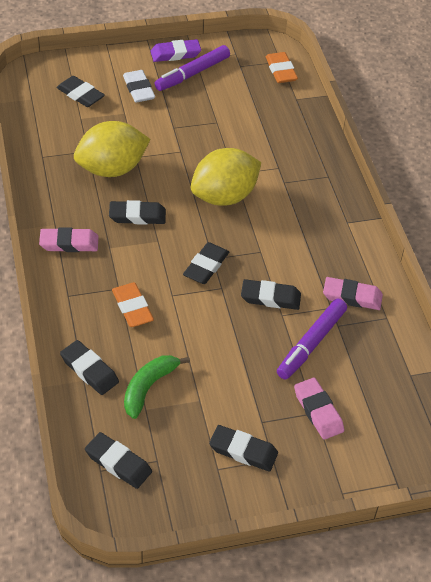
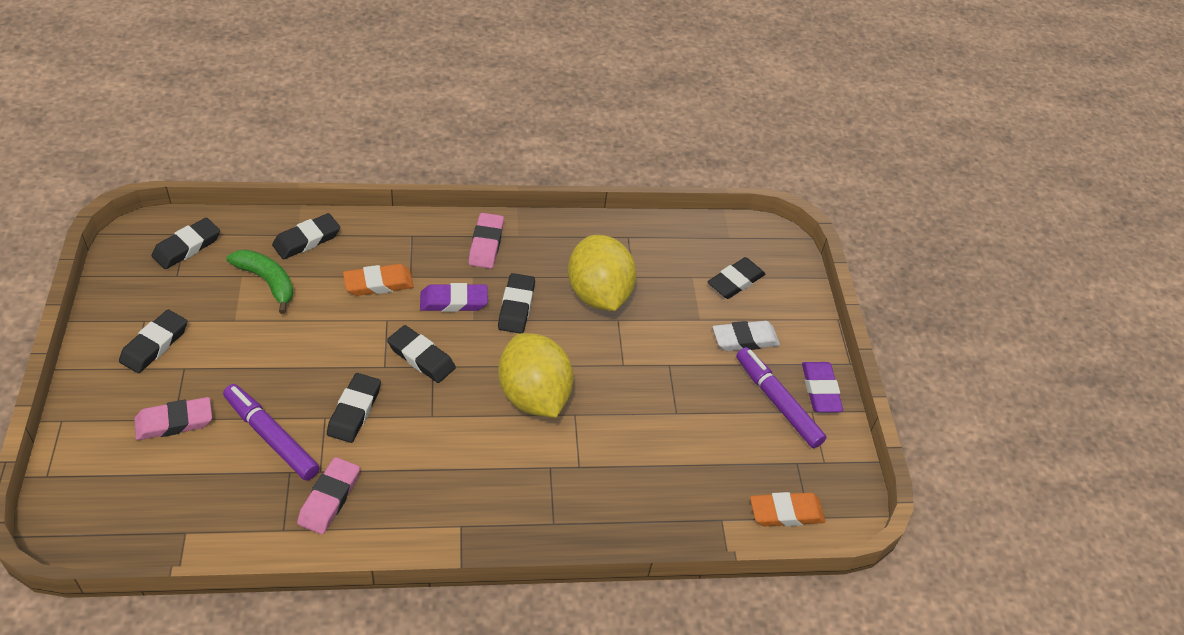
camera: 95 degrees right, 0 degrees up
none -> purple eraser [420,283,488,312]

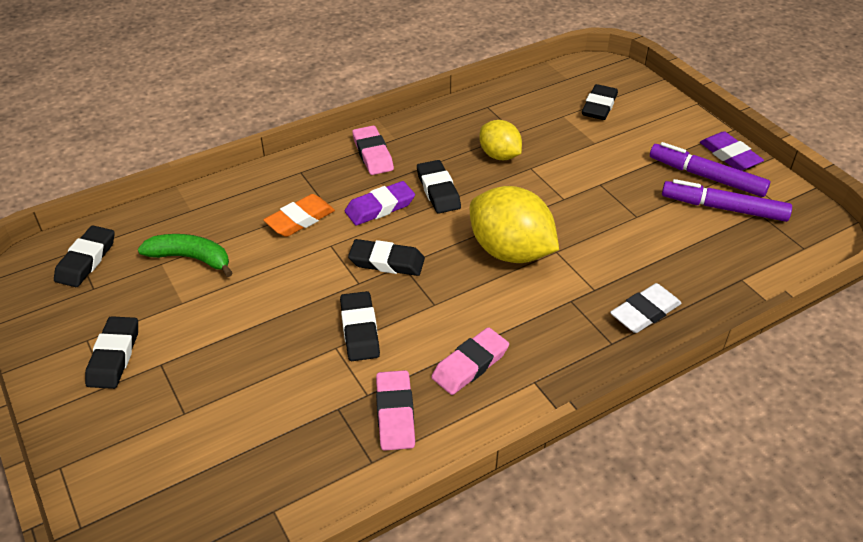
camera: 20 degrees left, 5 degrees down
pink eraser [134,397,212,440] -> pink eraser moved to [431,327,509,395]
purple marker [223,384,320,481] -> purple marker moved to [662,179,792,222]
black eraser [272,213,340,259] -> none
yellow lemon [568,235,636,311] -> yellow lemon [479,120,522,160], size x0.59
white eraser [713,321,780,351] -> white eraser moved to [610,283,682,333]
orange eraser [750,492,825,527] -> none

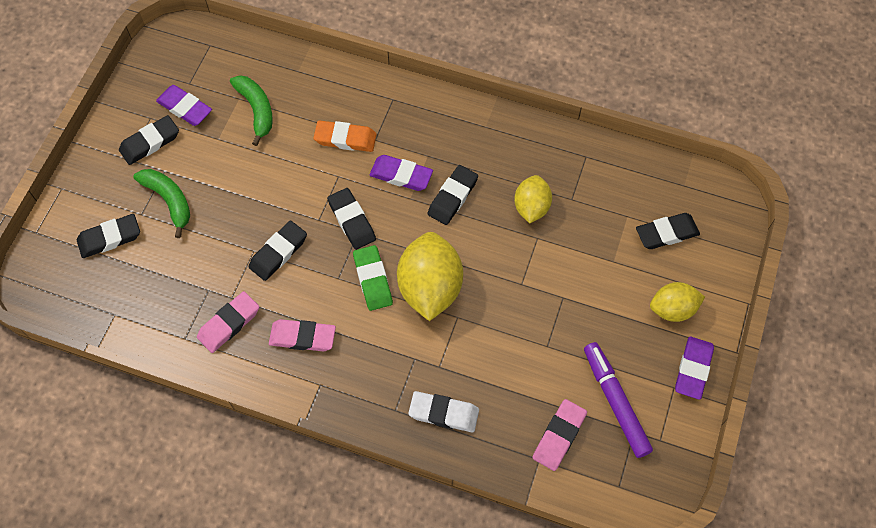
camera: 50 degrees right, 20 degrees up
black eraser [54,226,115,287] -> black eraser moved to [77,214,140,258]
pink eraser [352,126,394,175] -> pink eraser moved to [532,399,587,471]
purple marker [650,142,770,197] -> none
none -> green banana [133,169,190,238]
none -> purple eraser [156,85,212,126]
none -> green eraser [353,245,393,311]
none -> yellow lemon [650,282,705,322]

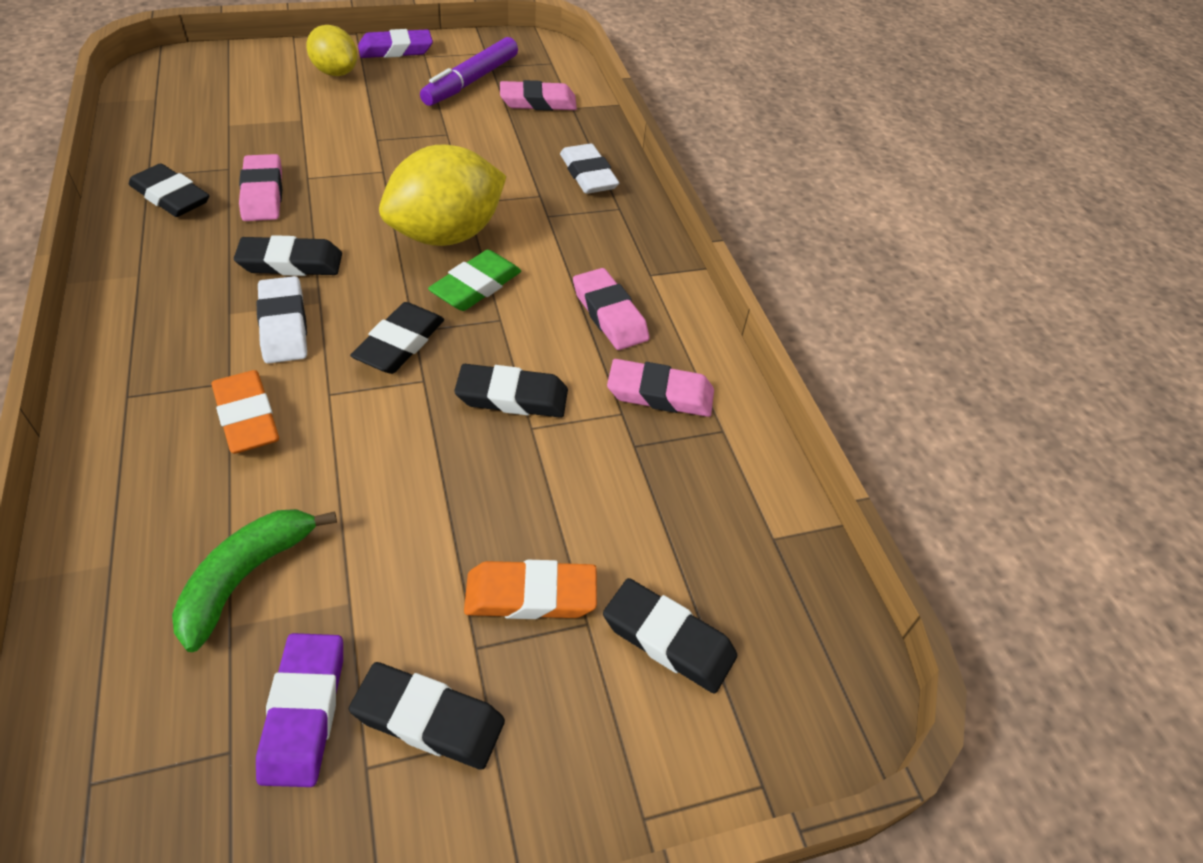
camera: 130 degrees left, 15 degrees down
green banana [133,169,190,238] -> orange eraser [464,560,597,619]
purple eraser [370,155,433,191] -> white eraser [257,276,307,364]
yellow lemon [514,175,552,223] -> pink eraser [239,154,282,221]
black eraser [636,213,700,249] -> black eraser moved to [129,163,209,217]

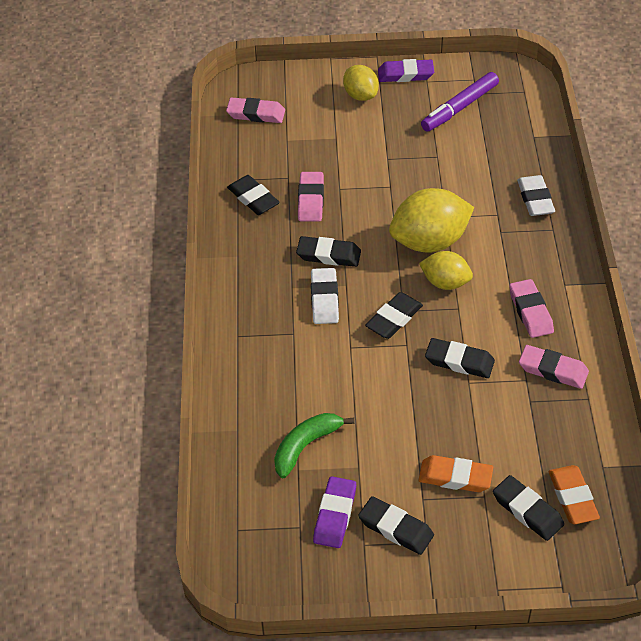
camera: 20 degrees right, 0 degrees up
orange eraser [211,370,279,454] -> orange eraser moved to [549,465,600,524]
green eraser [428,250,521,311] -> yellow lemon [419,251,473,290]
pink eraser [500,80,577,111] -> pink eraser moved to [226,98,285,123]

